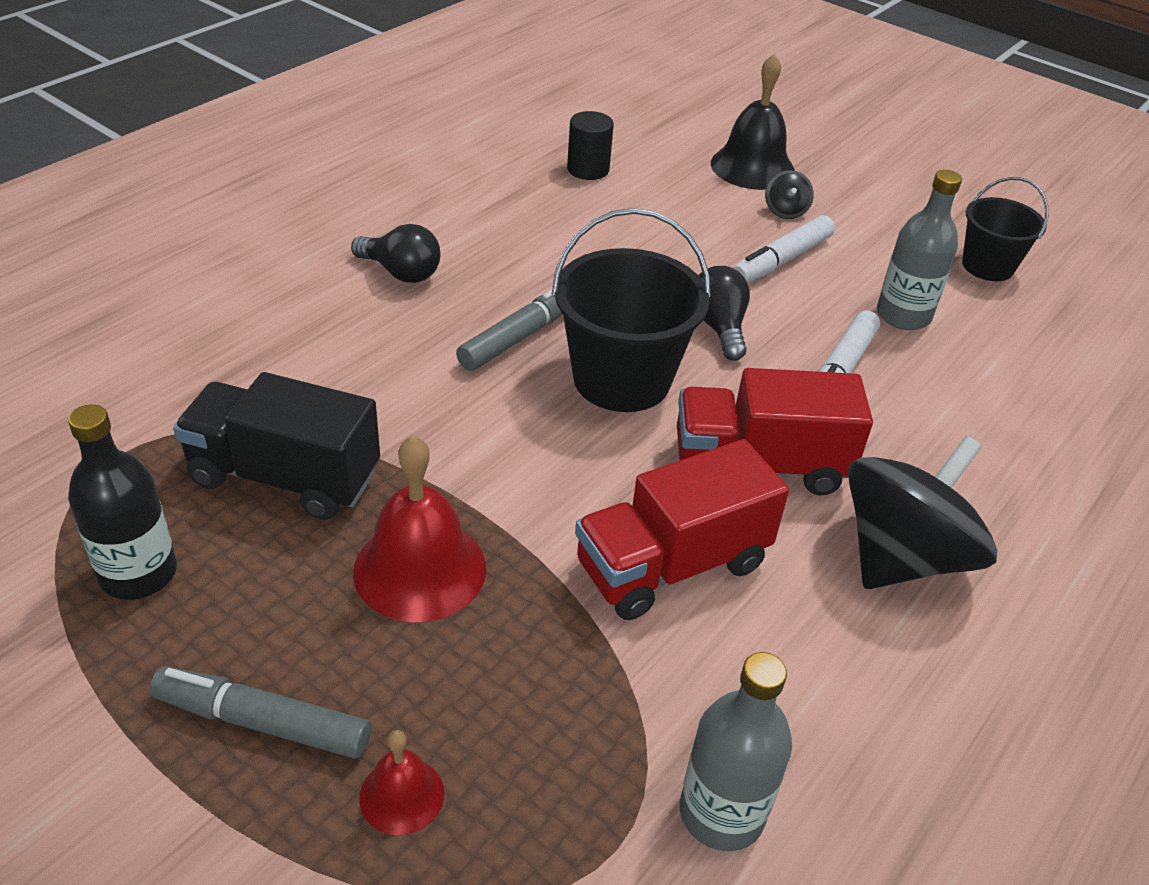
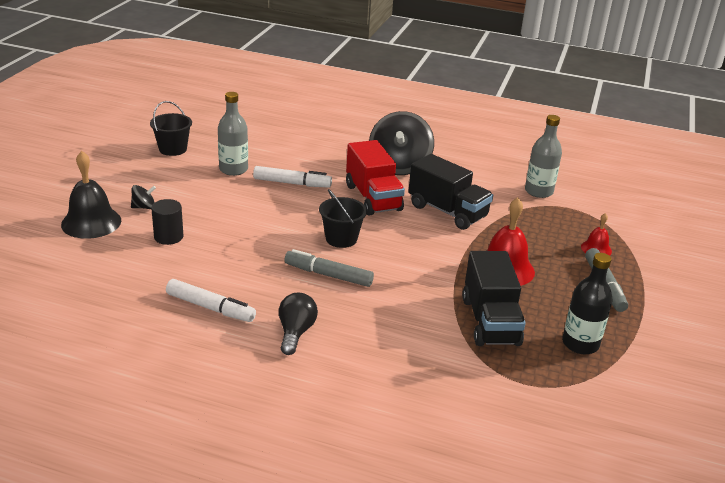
camera: 110 degrees left, 10 degrees down
black bucket [552,208,711,412] -> black bucket [319,189,367,248], size x0.61
black cylinder [567,111,614,180] -> black cylinder moved to [151,199,183,245]
red truck [575,439,789,620] -> black truck [408,154,493,230]
black light bulb [699,266,750,361] -> none
white marker [733,215,835,283] -> white marker moved to [166,279,256,322]
black spinning top [848,436,997,589] -> black spinning top turned 105 degrees counterclockwise [369,111,434,175]

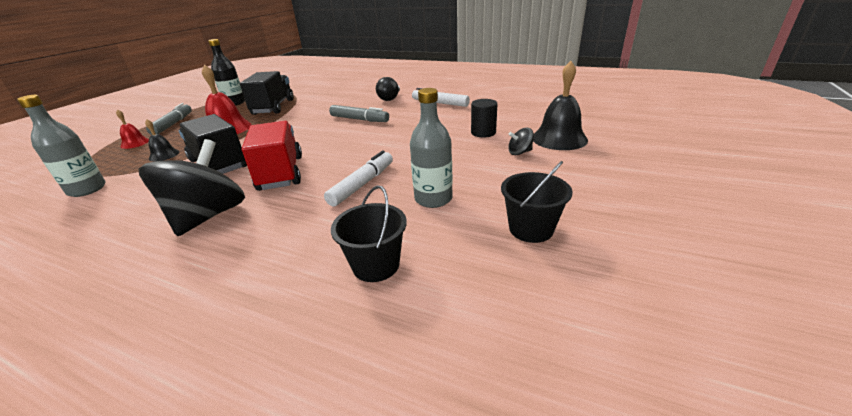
camera: 170 degrees left, 0 degrees up
white marker [253,166,332,188] -> white marker turned 105 degrees clockwise [324,150,393,207]
black bucket [319,189,367,248] -> black bucket moved to [331,185,407,282]
none -> black bell [145,119,179,162]

